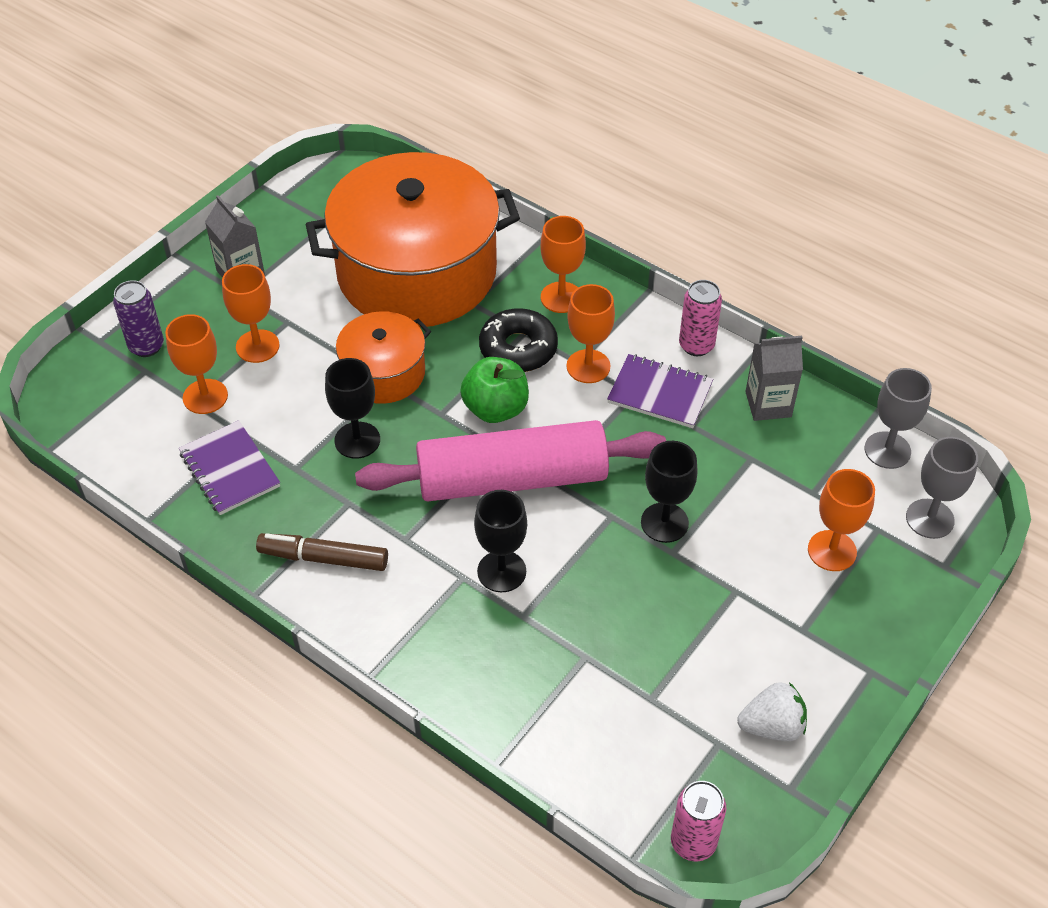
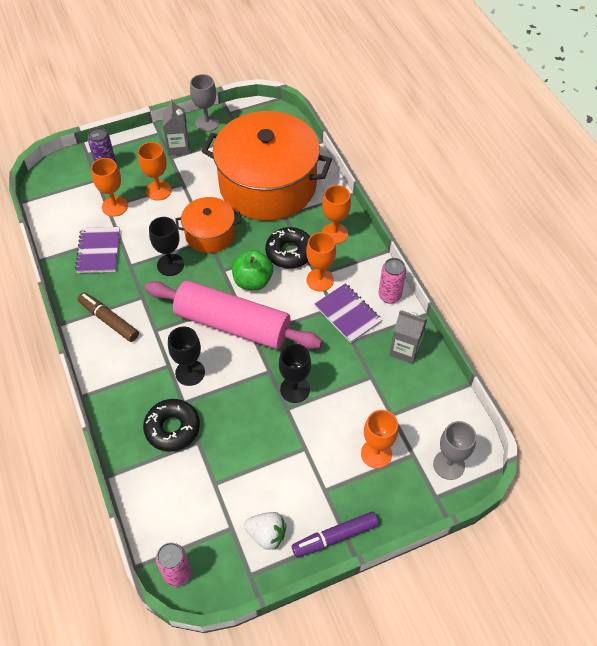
camera: 30 degrees right, 5 degrees up
grey goblet [864,368,932,469] -> grey goblet moved to [190,74,219,132]
none -> black donut [143,399,200,451]
none -> purple marker [292,511,379,558]

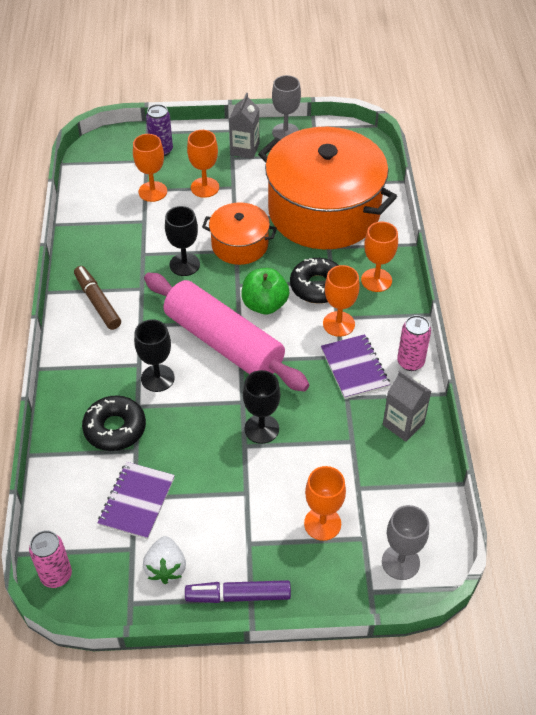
camera: 20 degrees right, 5 degrees down
purple notebook [75,227,120,273] -> purple notebook moved to [98,462,175,540]
white strawberry [244,512,286,550] -> white strawberry turned 45 degrees clockwise [143,536,186,584]

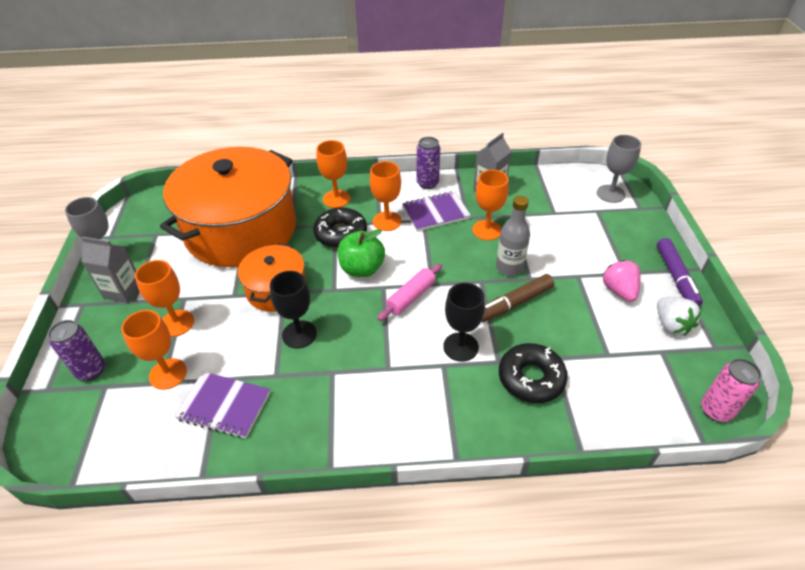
camera: 90 degrees left, 5 degrees down
brown marker [74,266,121,330] -> brown marker moved to [481,274,554,322]
purple notebook [98,462,175,540] -> purple notebook moved to [174,372,270,438]
white strawberry [143,536,186,584] -> white strawberry turned 75 degrees clockwise [657,297,702,336]
pink rolling pin [144,273,309,391] -> pink rolling pin [377,263,442,321], size x0.44
black goblet [243,370,280,444] -> grey bottle [496,196,530,276]
orange goblet [304,466,346,541] -> orange goblet moved to [472,170,509,240]
pink can [397,315,431,371] -> purple can [417,137,440,189]
none -> pink strawberry [603,260,641,302]

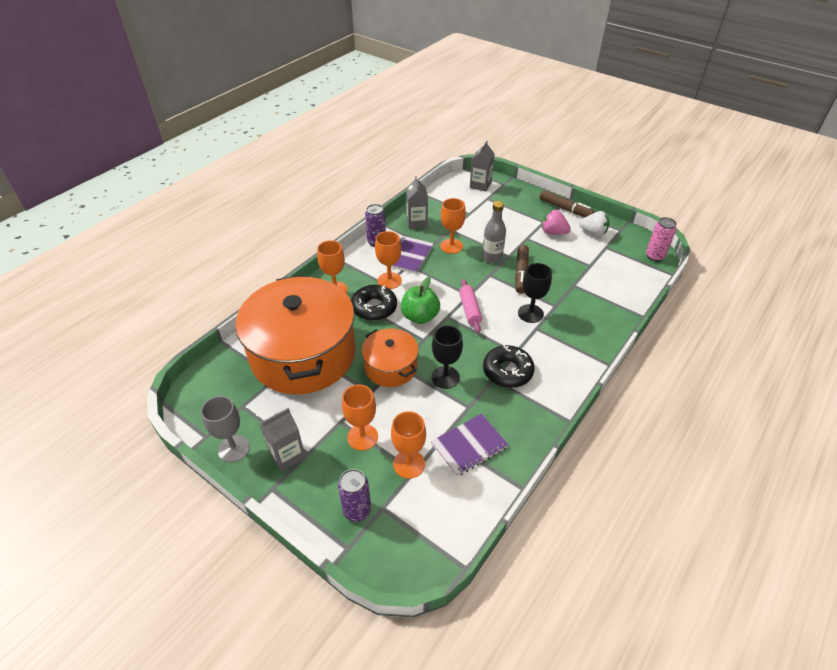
camera: 50 degrees left, 0 degrees up
black donut [499,343,568,403] -> black donut moved to [483,345,535,388]
grey goblet [597,135,641,203] -> grey carton [470,141,495,192]
purple marker [657,238,703,306] -> brown marker [540,190,595,217]

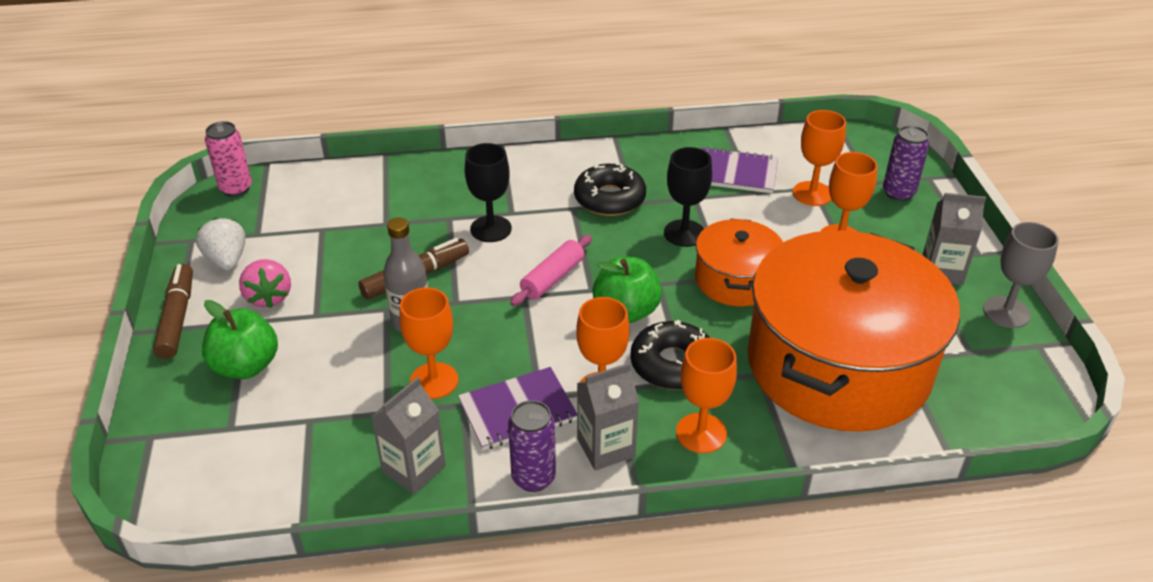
camera: 135 degrees left, 5 degrees down
grey carton [470,141,495,192] -> grey carton moved to [577,363,639,470]
none -> green apple [202,300,278,379]

